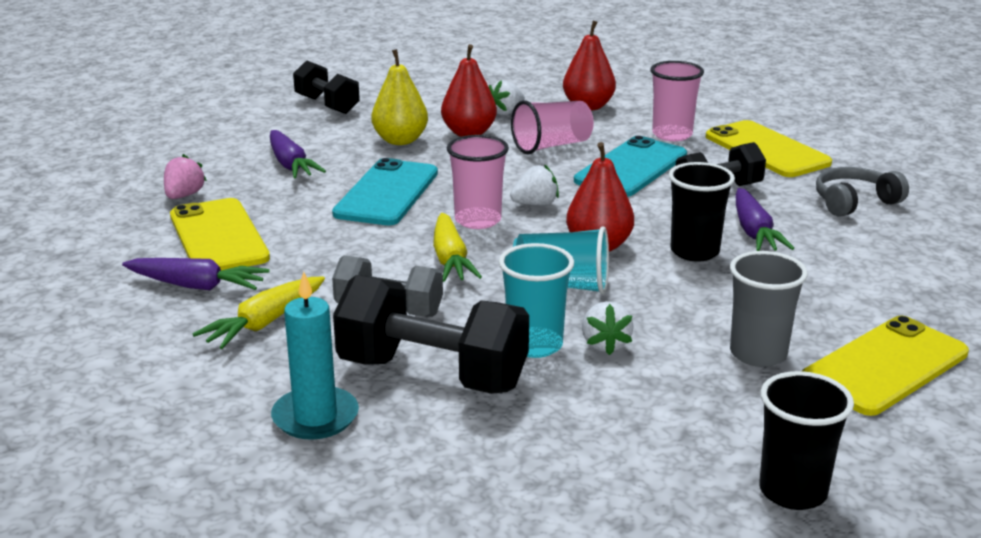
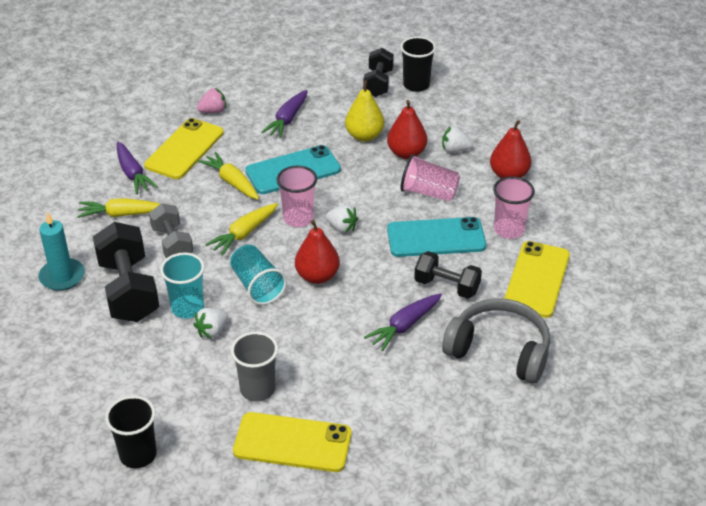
camera: 50 degrees right, 15 degrees up
black cup [669,162,735,262] -> black cup moved to [400,37,436,92]
grey headphones [816,167,909,217] -> grey headphones [442,298,550,384], size x1.61
none -> yellow carrot [198,152,259,200]

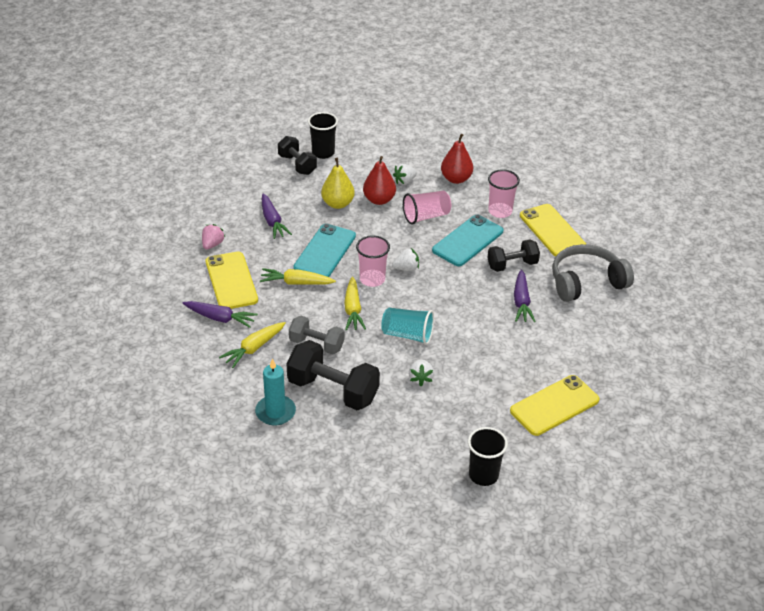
camera: 45 degrees left, 0 degrees up
turquoise cup [160,252,205,318] -> none
grey cup [231,332,278,401] -> none
red pear [295,220,340,284] -> none

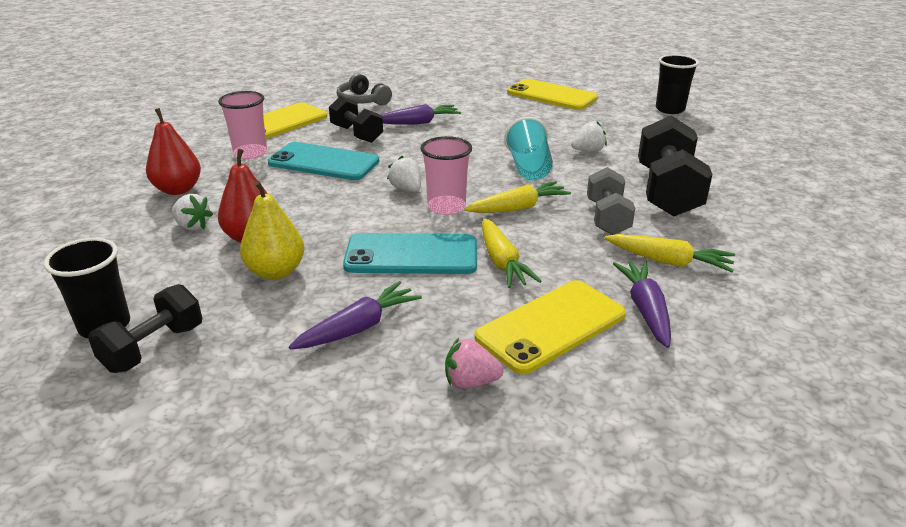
camera: 110 degrees left, 10 degrees down
turquoise candle [255,358,296,426] -> none
pink cup [403,191,451,225] -> none
grey headphones [552,244,634,302] -> grey headphones [337,73,392,106], size x0.62

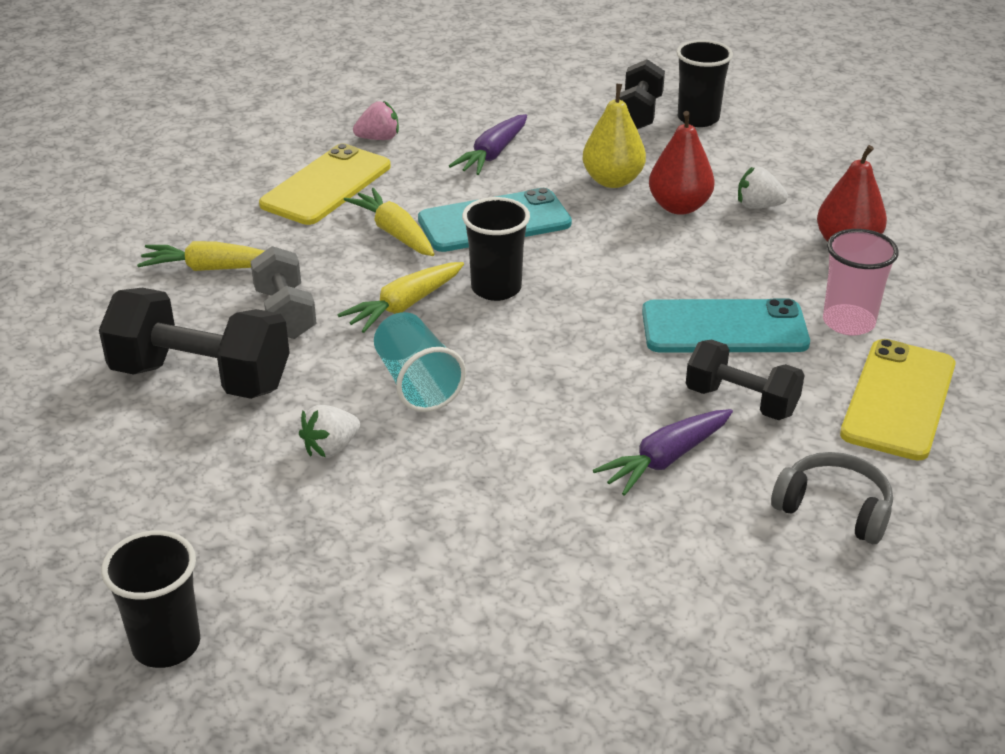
camera: 160 degrees right, 5 degrees up
white strawberry [387,156,421,192] -> none
pink cup [420,136,472,215] -> black cup [462,197,530,301]
yellow phone [507,79,598,110] -> none
purple carrot [613,261,671,348] -> none
black dumbbell [638,116,713,216] -> black dumbbell turned 60 degrees counterclockwise [99,288,290,399]

